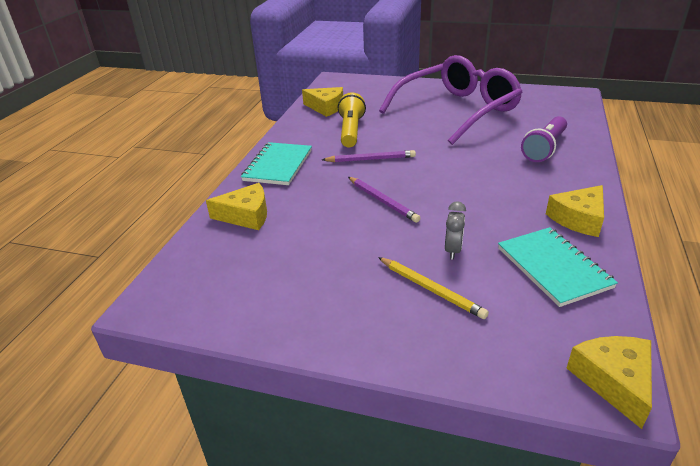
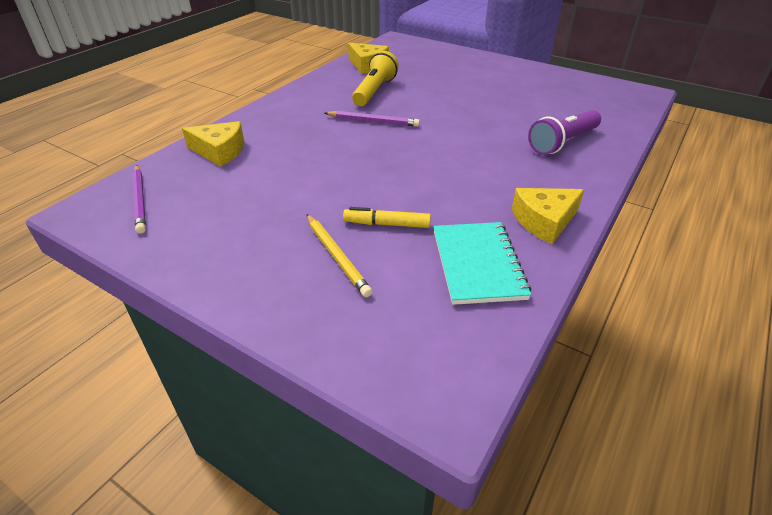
camera: 15 degrees right, 5 degrees up
turquoise notebook [241,142,312,185] -> none
purple pencil [348,177,420,223] -> purple pencil moved to [132,165,146,234]
purple glasses [379,55,522,145] -> none
grey clock [445,201,466,260] -> yellow marker [343,207,431,228]
yellow cheese [567,336,652,429] -> none

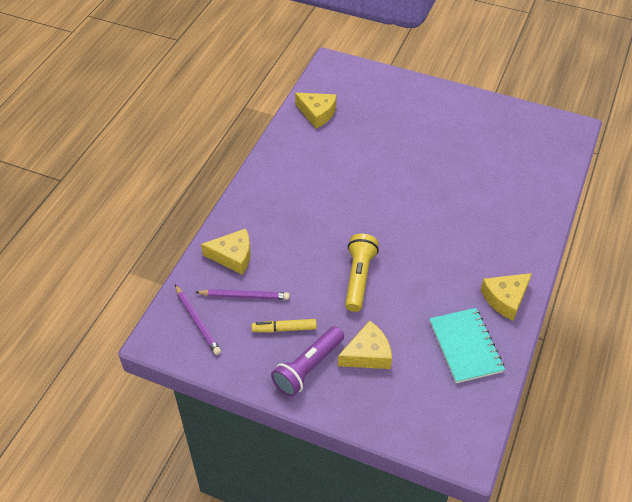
camera: 10 degrees left, 10 degrees up
yellow pencil [307,214,372,297] -> yellow cheese [338,320,392,369]
purple pencil [325,111,420,127] -> purple pencil moved to [195,289,290,300]
yellow marker [343,207,431,228] -> yellow marker moved to [251,319,317,332]
yellow flashlight [352,51,399,106] -> yellow flashlight moved to [345,234,379,312]
purple flashlight [528,110,601,155] -> purple flashlight moved to [271,326,344,397]

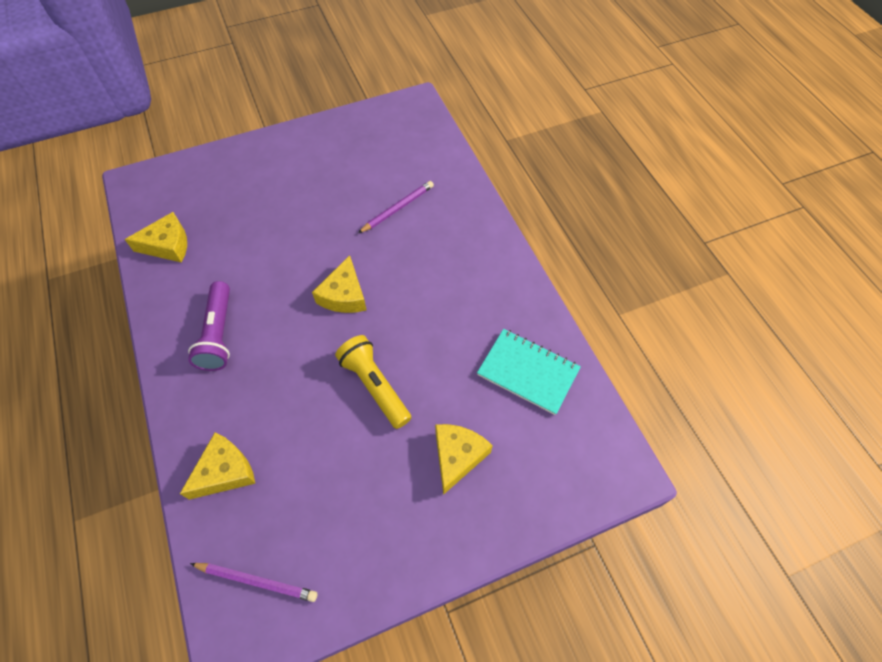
camera: 45 degrees left, 10 degrees up
purple pencil [195,289,290,300] -> purple pencil moved to [358,181,434,233]
yellow marker [251,319,317,332] -> none
purple flashlight [271,326,344,397] -> purple flashlight moved to [188,281,230,371]
yellow cheese [481,273,532,320] -> yellow cheese moved to [312,255,367,313]

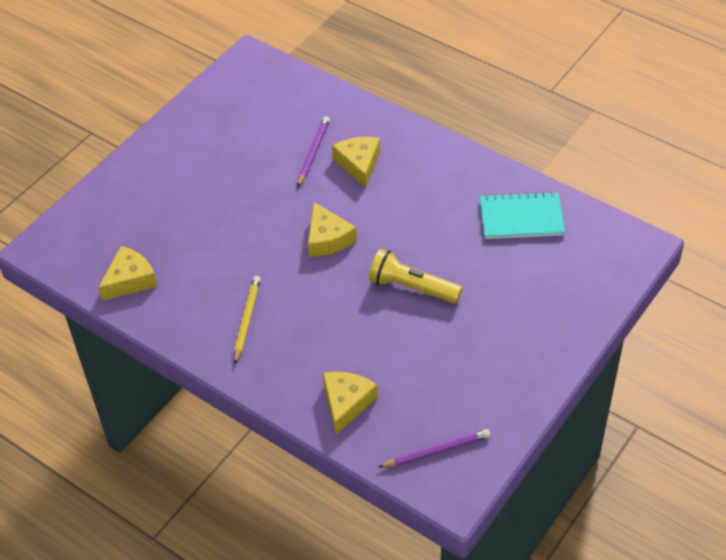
camera: 30 degrees left, 10 degrees down
purple flashlight [188,281,230,371] -> yellow pencil [234,276,261,364]
yellow cheese [435,424,493,495] -> yellow cheese moved to [332,137,381,188]

